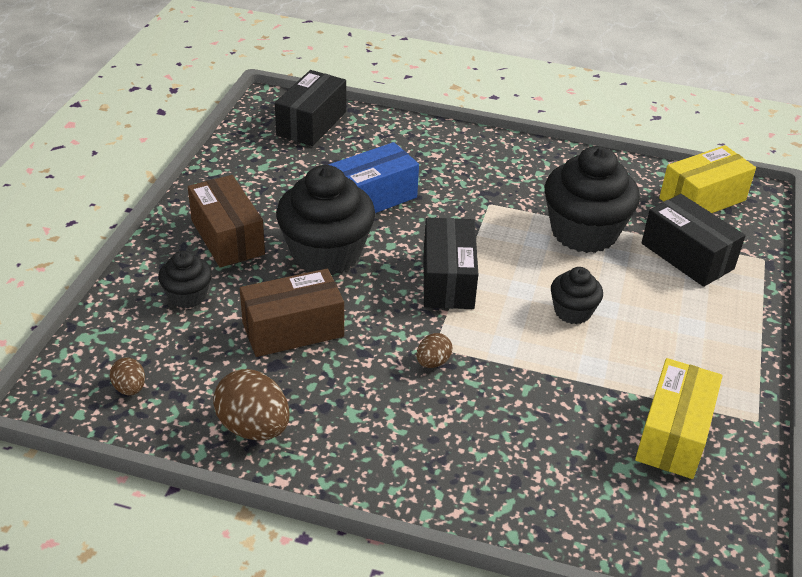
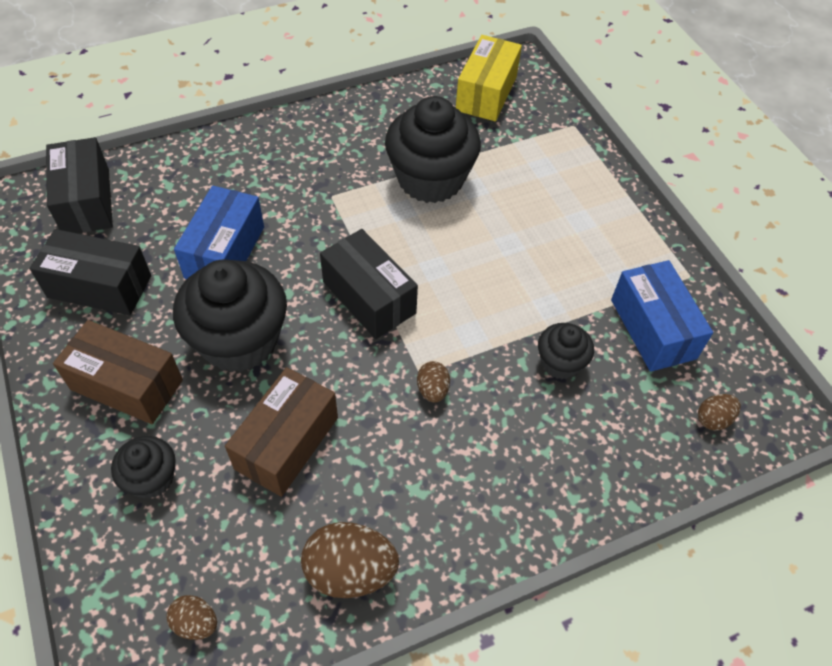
camera: 40 degrees left, 15 degrees up
black cupcake [551,267,603,324] -> black cupcake moved to [538,323,594,379]
yellow box [635,358,722,479] -> blue box [611,260,713,372]
black box [642,194,745,287] -> black box moved to [30,229,151,315]
none -> brown egg [698,394,741,431]

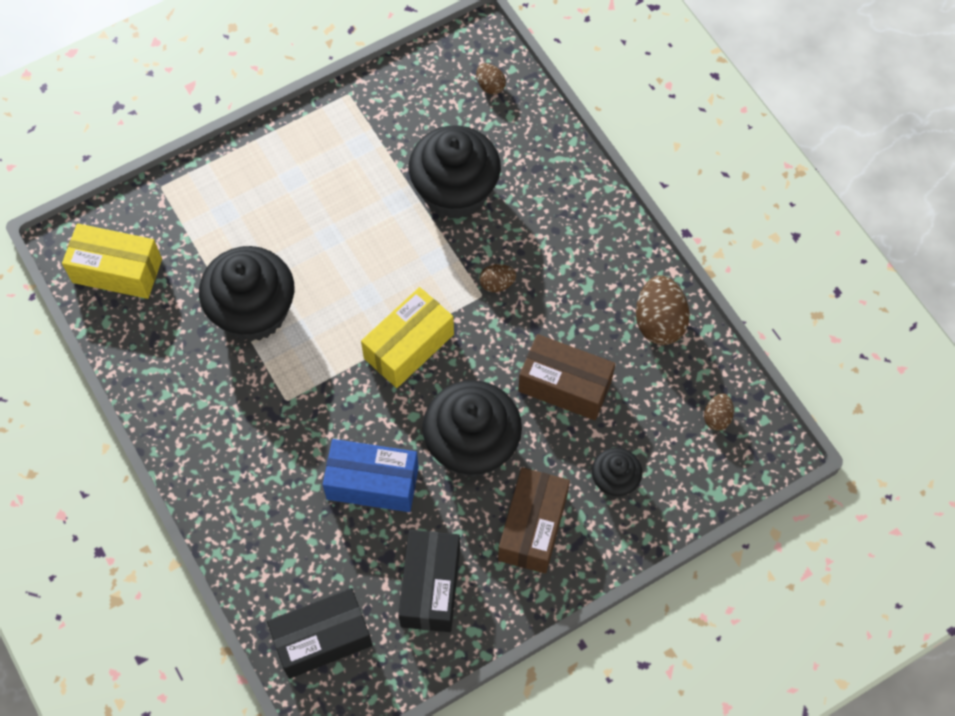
camera: 95 degrees left, 10 degrees up
black box [320,229,418,339] -> yellow box [361,287,454,388]
black cupcake [538,323,594,379] -> black cupcake [409,125,501,219], size x1.95
blue box [611,260,713,372] -> none

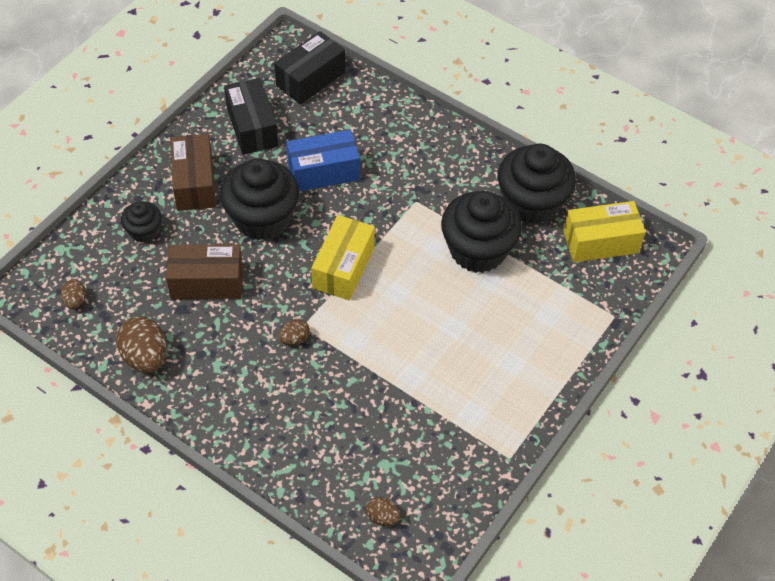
camera: 155 degrees right, 10 degrees down
black cupcake [409,125,501,219] -> black cupcake moved to [498,144,576,225]

